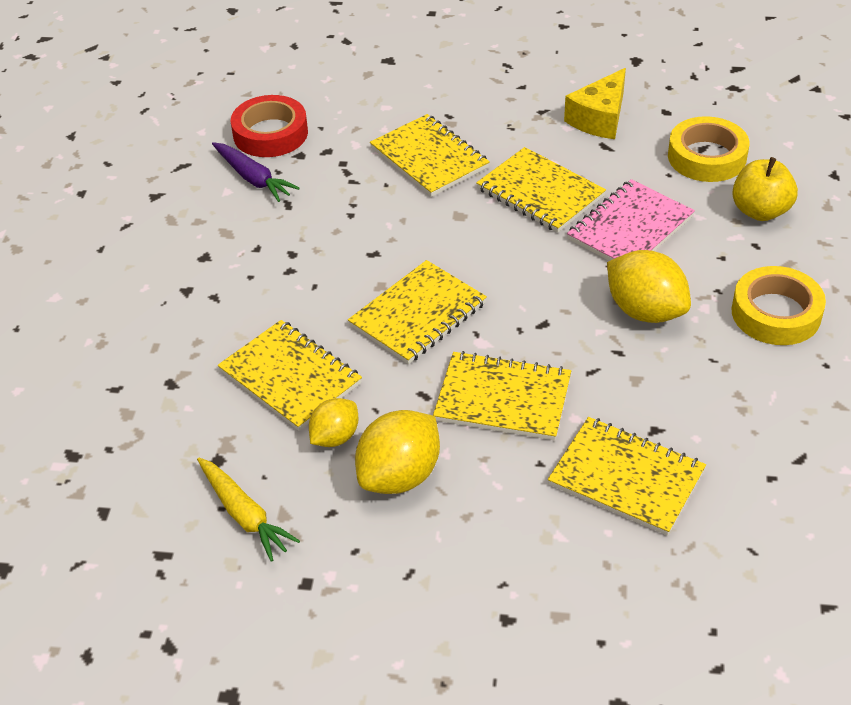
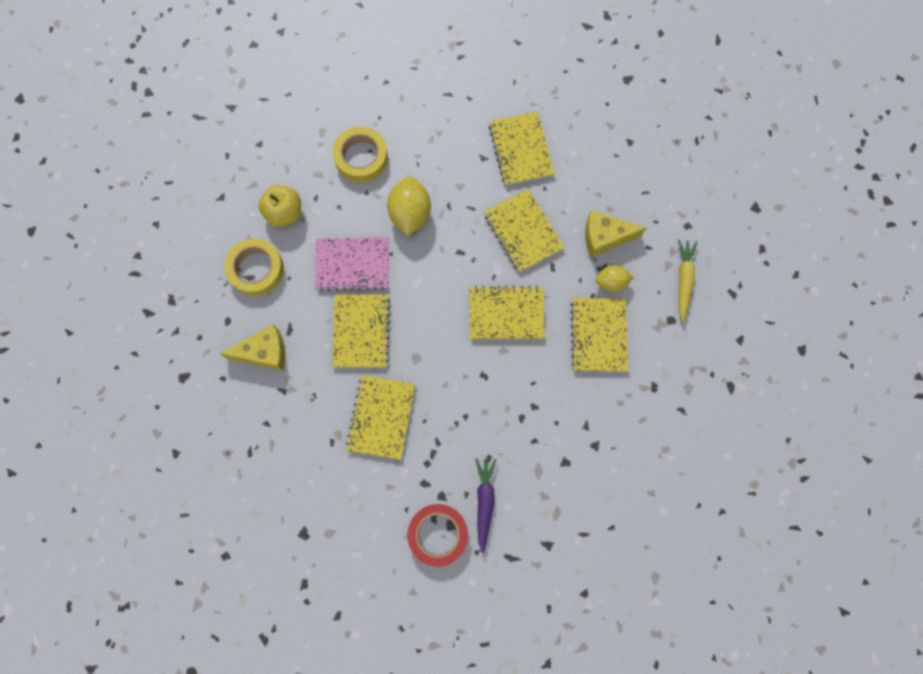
camera: 135 degrees left, 30 degrees up
yellow lemon [355,410,440,494] -> yellow cheese [585,210,646,258]

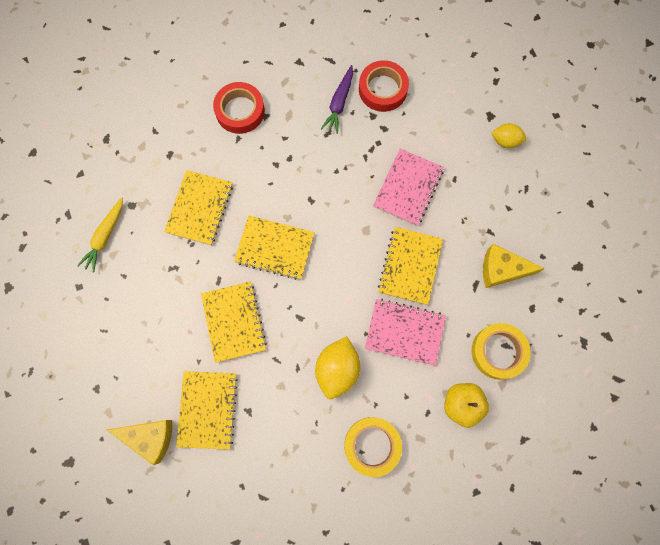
camera: 165 degrees left, 0 degrees up
yellow notebook [346,375,415,460] -> pink notebook [373,149,444,226]
yellow cheese [585,210,646,258] -> yellow cheese moved to [107,420,172,465]
yellow lemon [595,265,634,292] -> yellow lemon moved to [491,123,526,148]
none -> red tape [213,82,265,134]

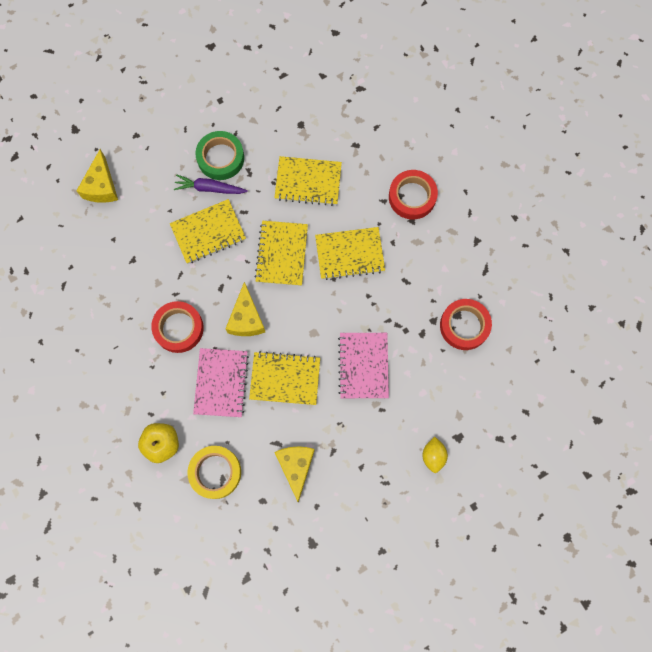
camera: 80 degrees right, 0 degrees up
yellow carrot [77,197,123,273] -> none
yellow notebook [176,371,238,450] -> yellow notebook moved to [315,227,385,280]
yellow lemon [315,336,360,399] -> red tape [151,301,204,353]
purple carrot [321,65,353,134] -> purple carrot moved to [174,174,248,194]
yellow tape [344,417,402,477] -> none
pink notebook [373,149,444,226] -> pink notebook turned 75 degrees clockwise [338,333,389,399]
none -> green tape [195,131,244,180]
none -> yellow cheese [226,282,265,336]

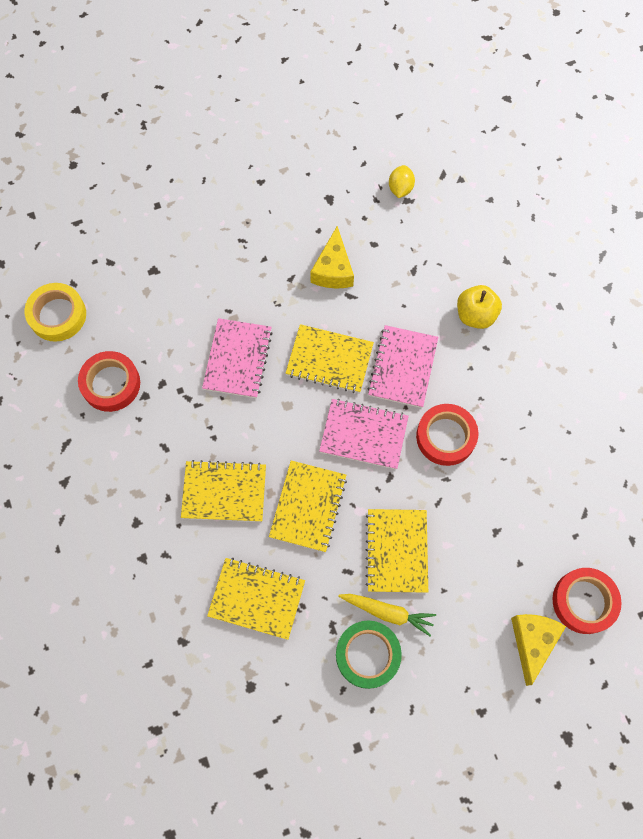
camera: 170 degrees left, 5 degrees down
yellow notebook [170,199,246,264] -> yellow notebook turned 75 degrees counterclockwise [366,509,428,593]
purple carrot [174,174,248,194] -> yellow carrot [338,594,436,636]
yellow tape [187,446,241,499] -> yellow tape moved to [25,283,86,342]
yellow cheese [226,282,265,336] -> pink notebook [319,399,409,469]
red tape [389,170,438,220] -> red tape moved to [552,568,622,634]
yellow lemon [422,437,448,473] -> yellow lemon moved to [389,165,415,198]

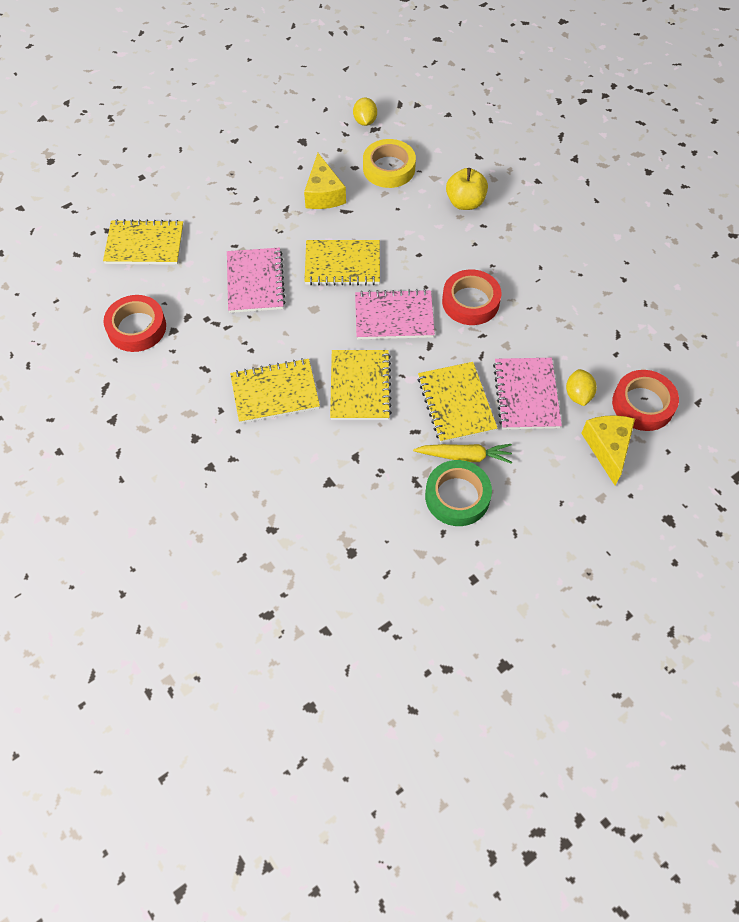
camera: 15 degrees left, 10 degrees down
yellow tape [25,283,86,342] -> yellow tape moved to [363,139,416,188]
yellow notebook [207,558,305,640] -> yellow notebook moved to [103,219,184,265]
pink notebook [367,325,438,408] -> pink notebook moved to [493,358,562,429]
none -> yellow lemon [566,369,597,406]

